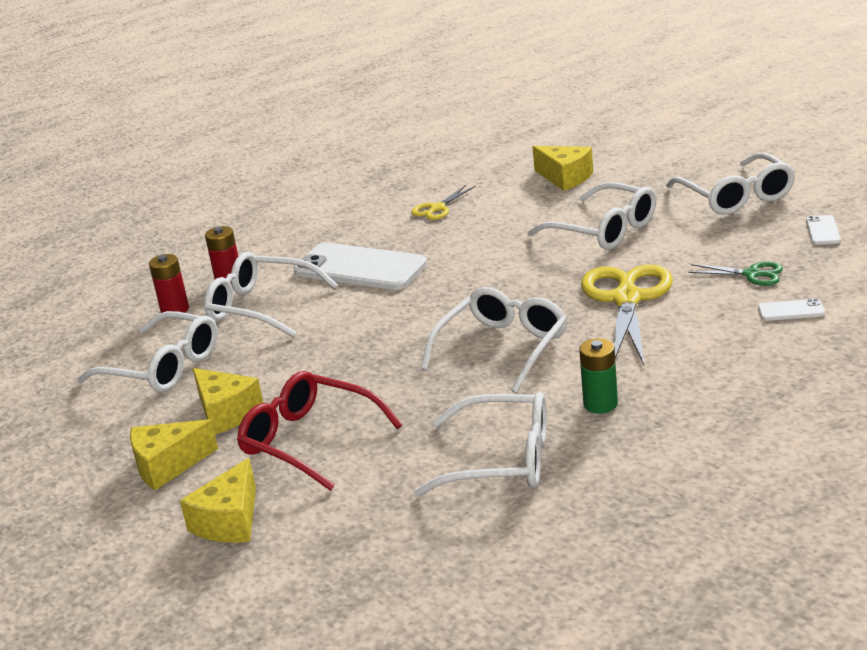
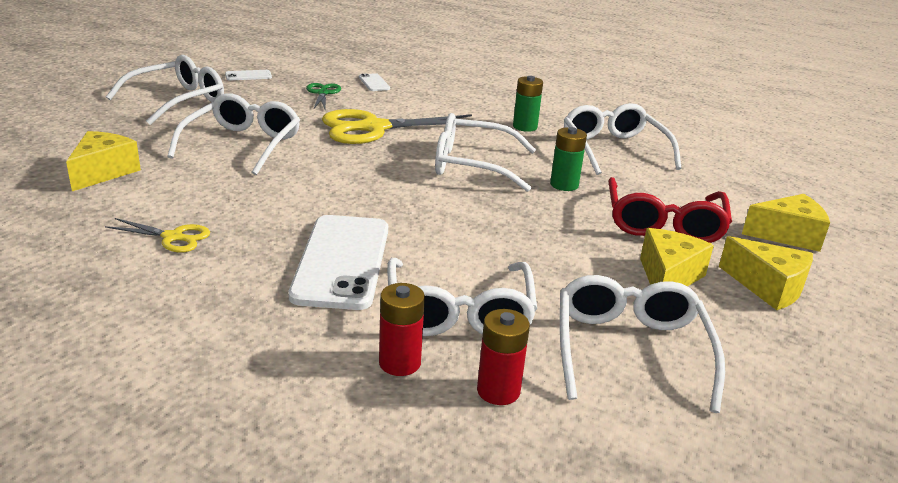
camera: 120 degrees left, 0 degrees up
none -> green battery [550,127,587,191]

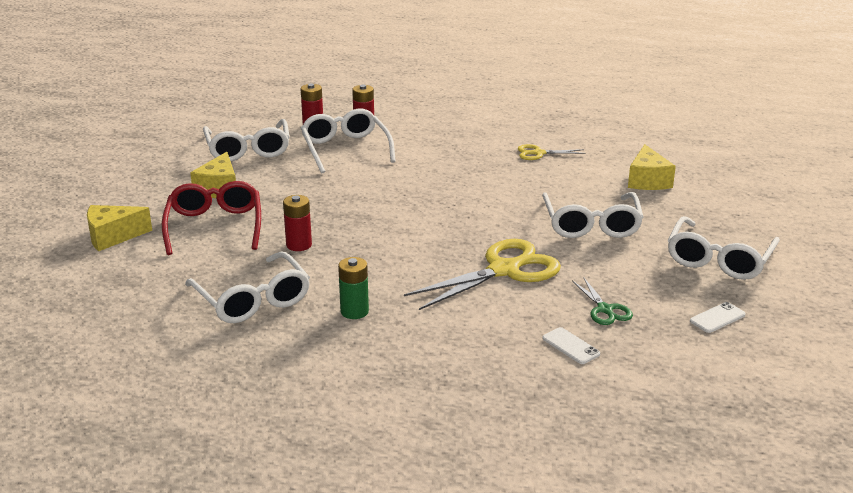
camera: 165 degrees right, 0 degrees up
white phone [289,215,388,310] -> none
white glasses [435,113,536,192] -> none
green battery [550,127,587,191] -> red battery [283,195,312,251]
yellow cheese [719,236,813,310] -> none

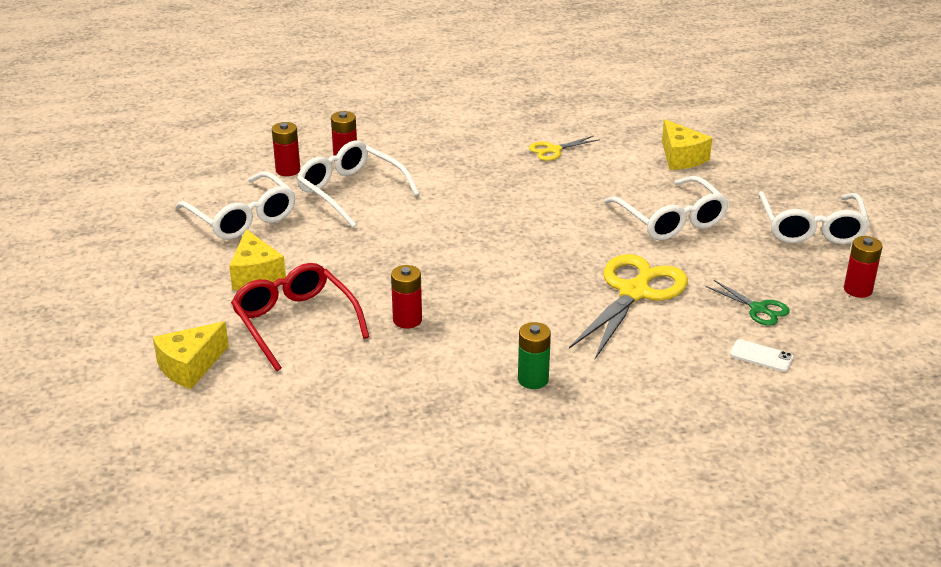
camera: 25 degrees left, 5 degrees up
white glasses [185,252,310,323] -> none
white phone [690,302,746,333] -> red battery [844,236,883,298]

